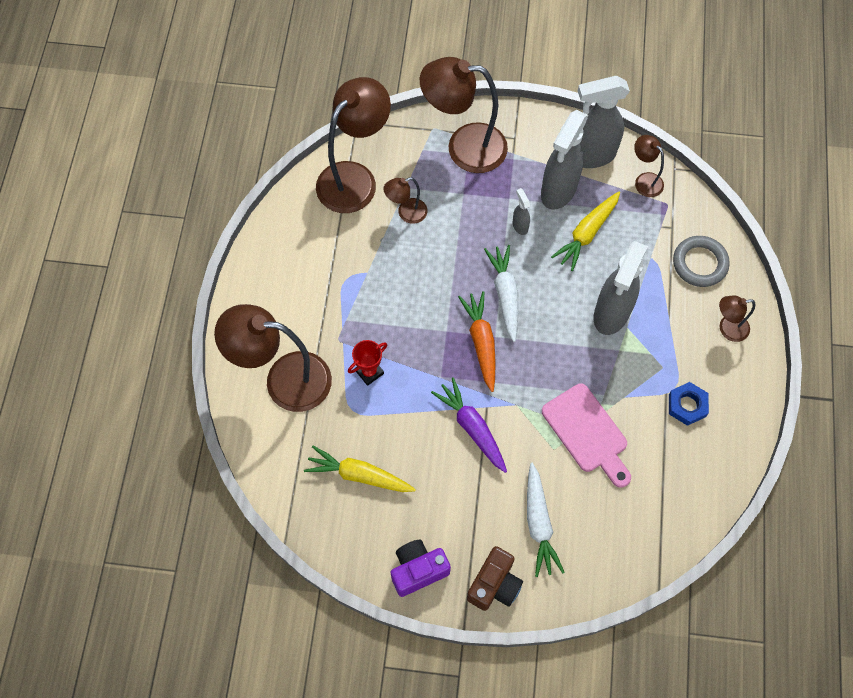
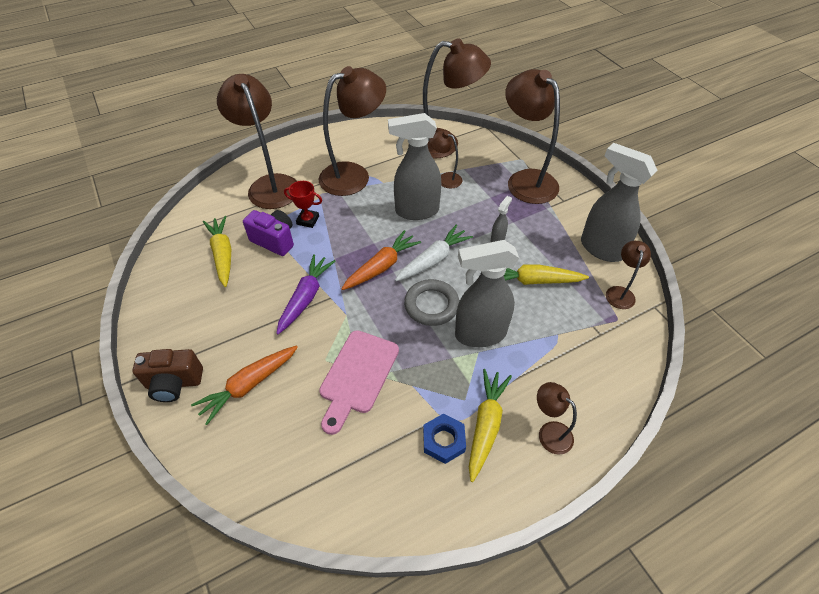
camera: 55 degrees right, 15 degrees down
purple camera [391,539,451,597] -> purple camera moved to [243,210,294,256]
white carrot [527,463,565,577] -> orange carrot [191,346,298,425]
grey spray bottle [541,110,588,209] -> grey spray bottle moved to [388,113,441,220]
grey ring [673,236,730,287] -> grey ring moved to [404,279,459,326]
none -> brown lamp [319,66,386,196]
none -> yellow carrot [469,369,512,482]

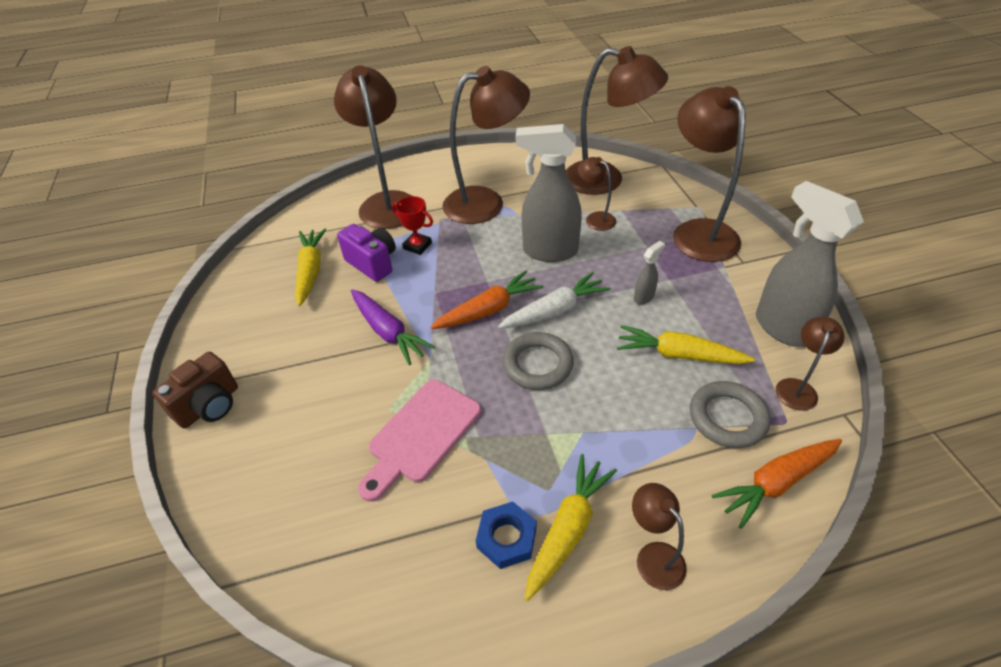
camera: 15 degrees right, 5 degrees down
brown camera [132,349,203,402] -> brown camera turned 60 degrees counterclockwise [153,352,238,428]
orange carrot [191,346,298,425] -> orange carrot moved to [712,439,842,529]
purple carrot [276,254,336,334] -> purple carrot turned 105 degrees clockwise [351,290,435,365]
grey spray bottle [455,240,519,347] -> none
none -> grey ring [690,381,771,448]

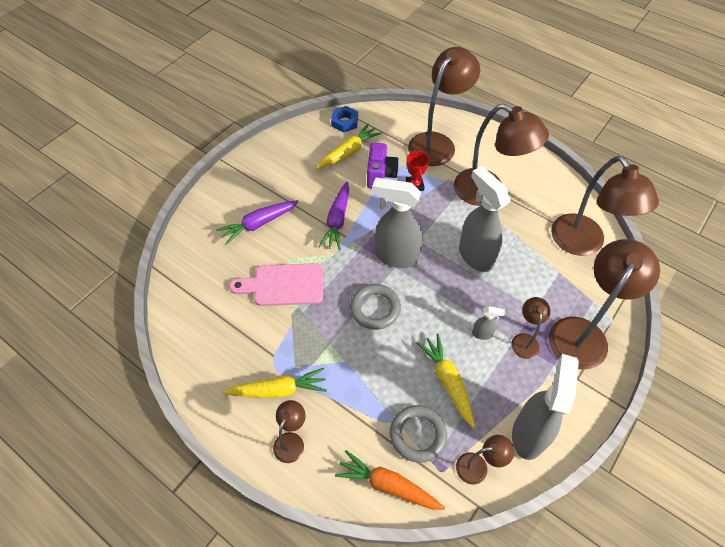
camera: 50 degrees right, 10 degrees up
brown camera [153,352,238,428] -> none
orange carrot [431,270,543,329] -> grey spray bottle [372,178,422,268]
blue nut [476,502,537,569] -> blue nut moved to [331,106,358,133]
white carrot [498,272,611,329] -> none
brown lamp [578,157,616,231] -> brown lamp moved to [511,297,550,359]
none -> purple carrot [216,200,299,245]

